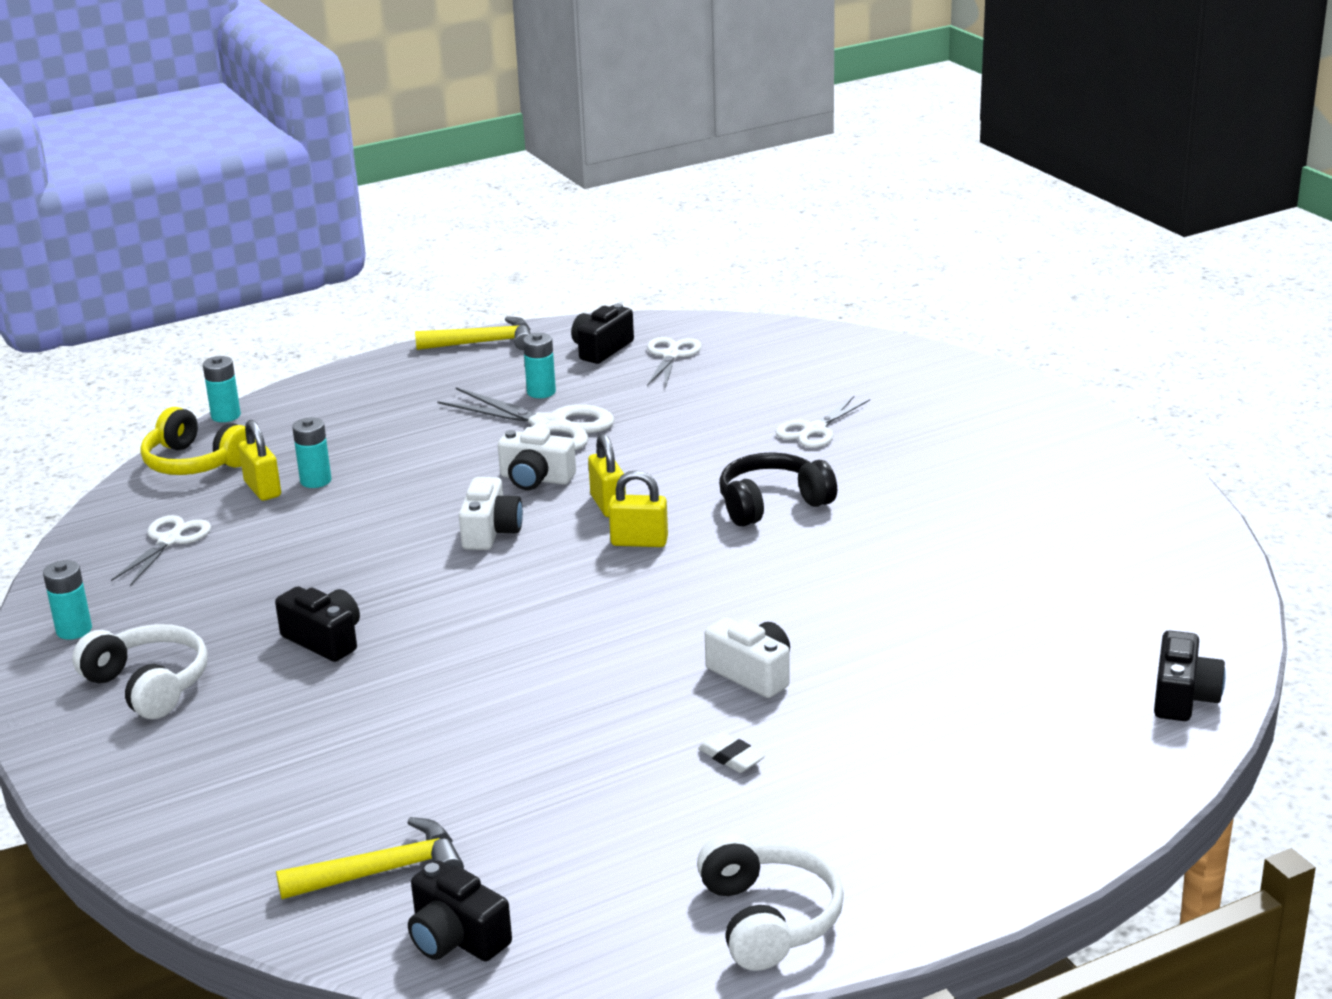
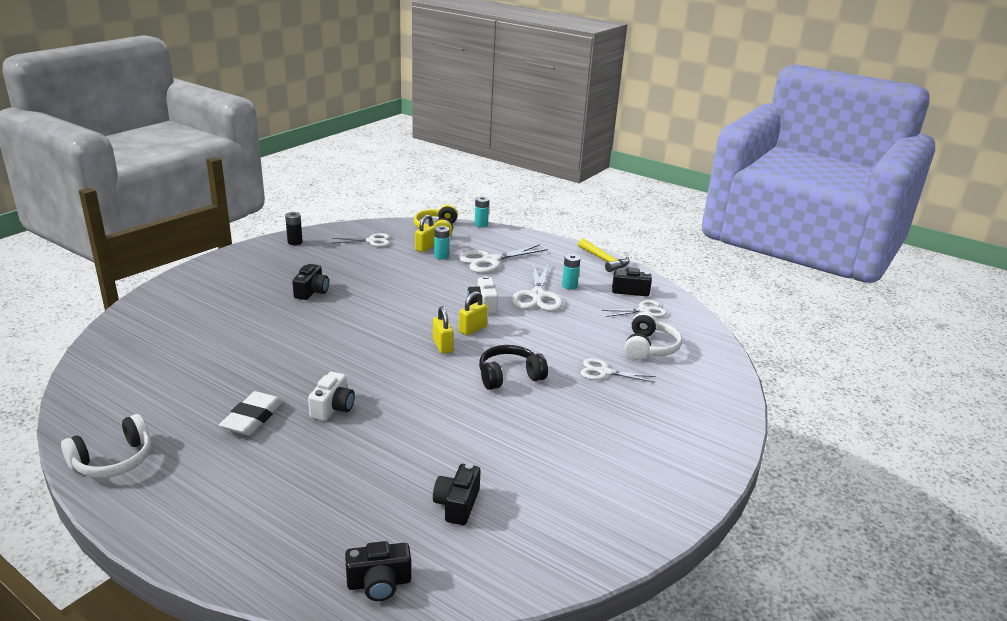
camera: 60 degrees right, 0 degrees up
turquoise battery [43,560,92,640] -> black battery [285,212,303,245]
white headphones [72,624,208,719] -> white headphones moved to [625,312,682,360]
yellow hammer [276,817,464,899] -> none
black camera [408,861,512,961] -> black camera moved to [433,463,481,525]
white camera [459,477,523,550] -> none
white eraser [698,732,765,773] -> white eraser [219,391,283,435], size x1.90
black headphones [719,452,837,527] -> black headphones turned 60 degrees counterclockwise [479,345,548,390]
none -> white scissors [458,244,548,273]

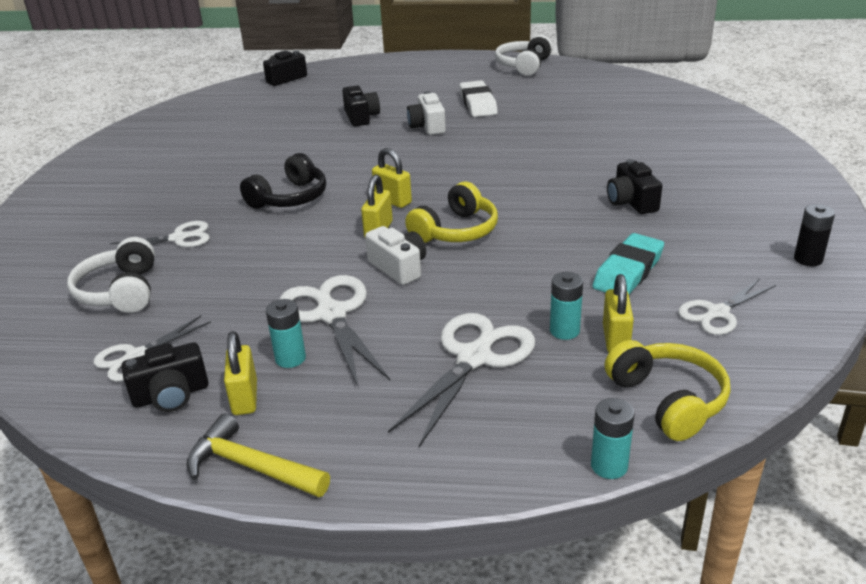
camera: 155 degrees right, 5 degrees up
black camera [433,463,481,525] -> black camera moved to [342,86,380,126]
none -> yellow padlock [224,331,257,415]
none -> yellow headphones [405,182,498,243]
none -> turquoise eraser [592,233,664,294]

